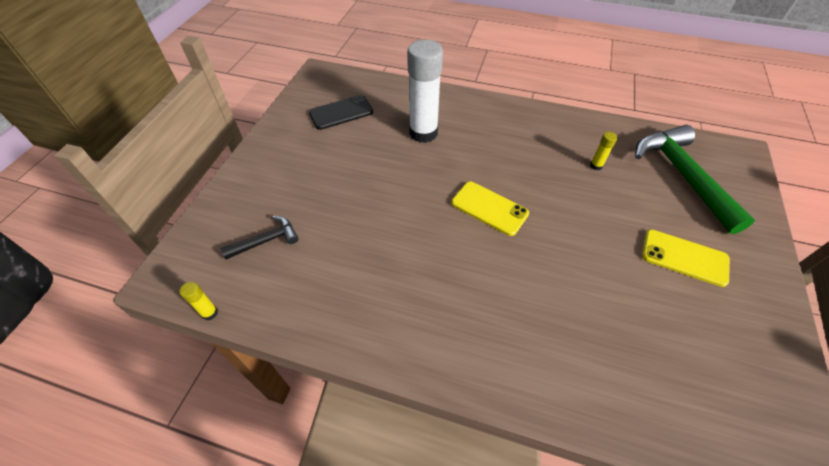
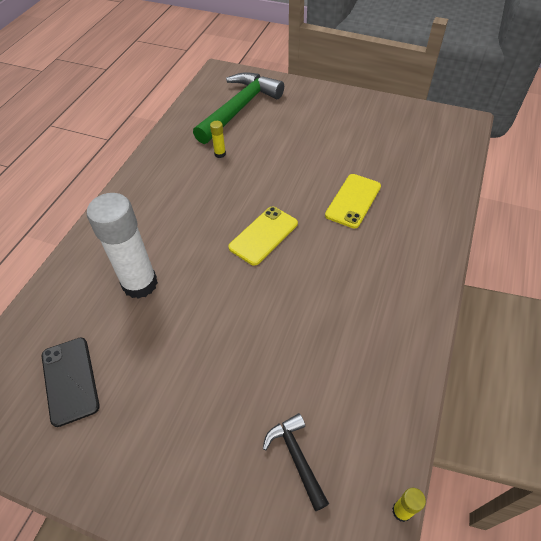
camera: 85 degrees left, 0 degrees up
green hammer [635,125,755,234] -> green hammer turned 135 degrees clockwise [193,72,284,144]
yellow phone [642,229,730,287] -> yellow phone moved to [325,174,381,228]

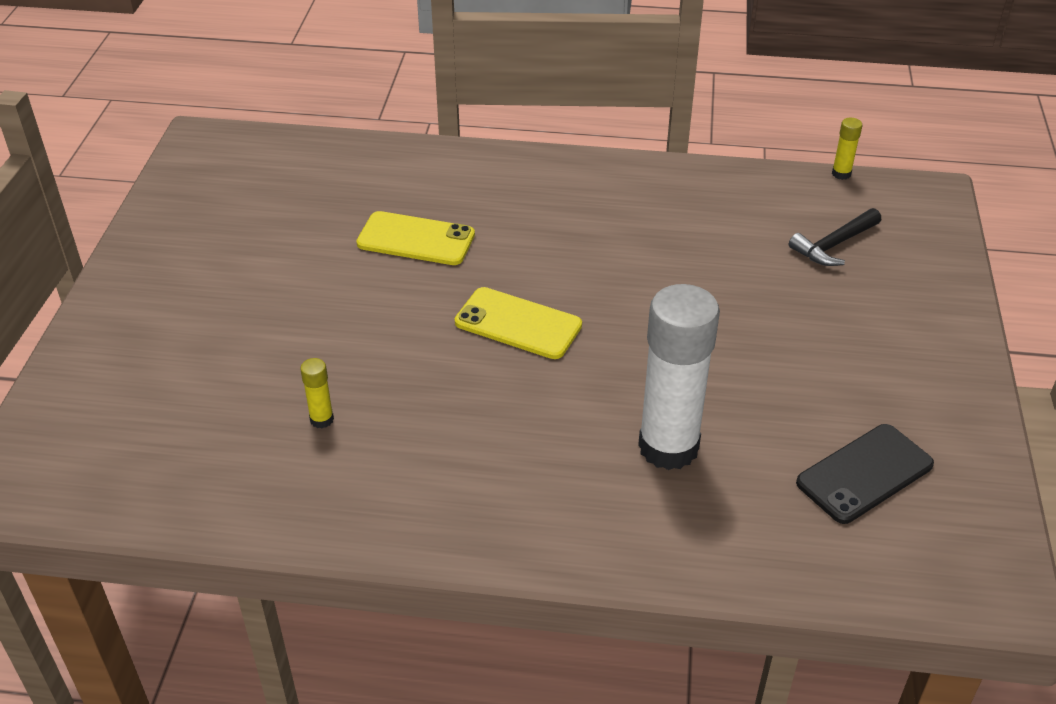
camera: 105 degrees left, 10 degrees down
green hammer [193,72,284,144] -> none

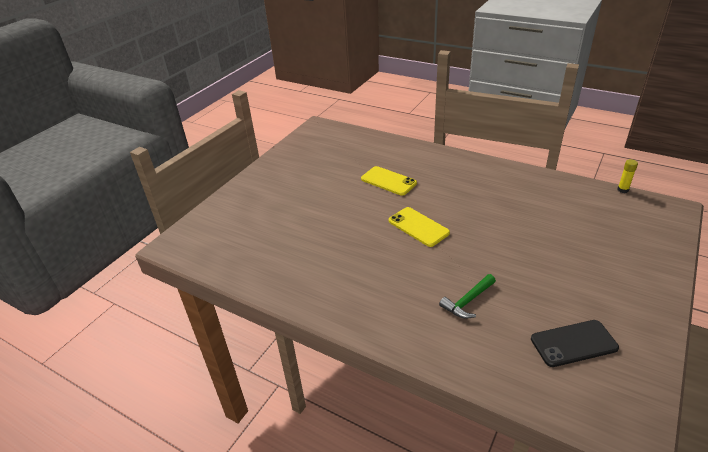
camera: 25 degrees right, 5 degrees down
yellow glue stick [300,358,334,428] -> none
white glue stick [638,284,720,470] -> green hammer [439,274,496,319]
black hammer [789,208,881,266] -> none

